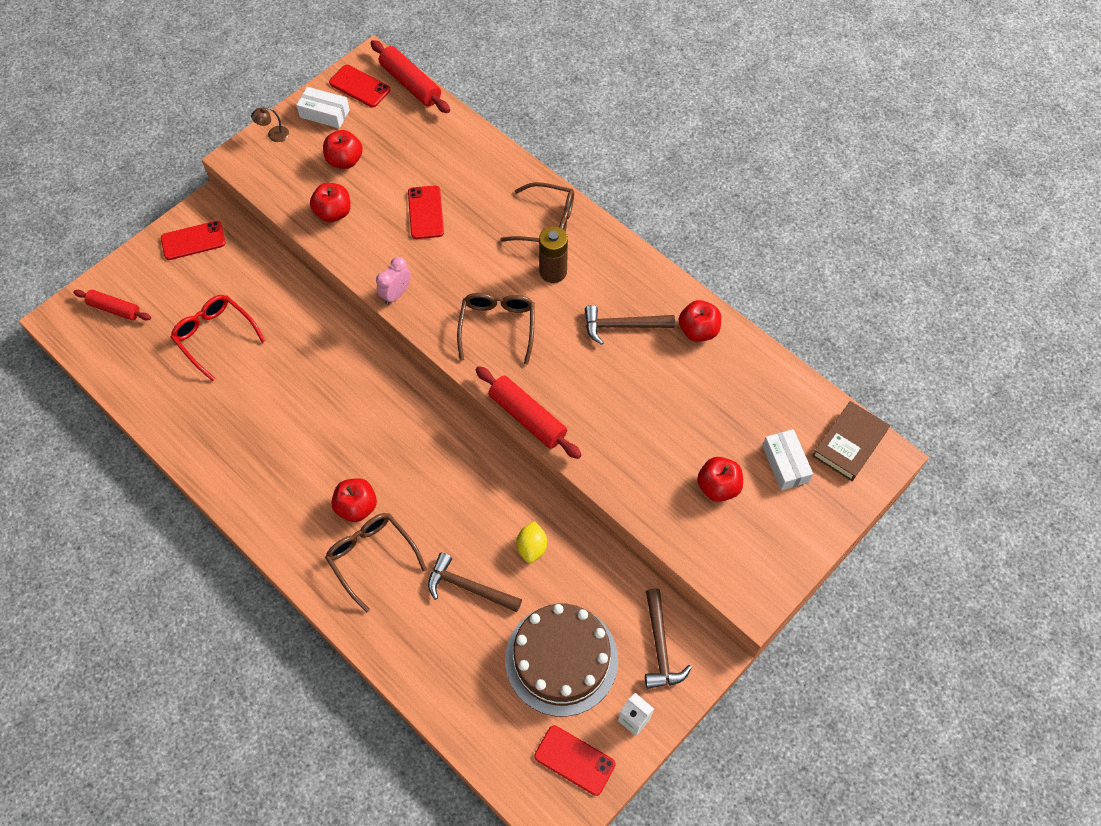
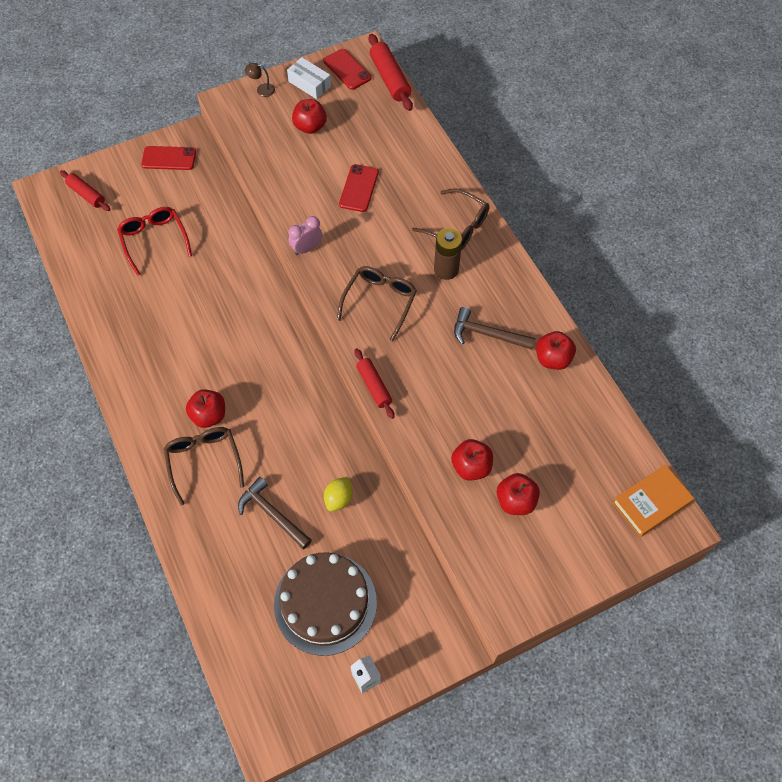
camera: 20 degrees right, 0 degrees up
red apple [310,183,351,222] -> red apple moved to [451,439,493,480]
red rolling pin [475,366,581,459] -> red rolling pin [354,348,395,419], size x0.66
red phone [534,725,616,796] -> none
brown hammer [645,588,692,689] -> none
white box [762,429,813,490] -> none
brown book [812,401,890,481] -> orange book [612,464,694,537]

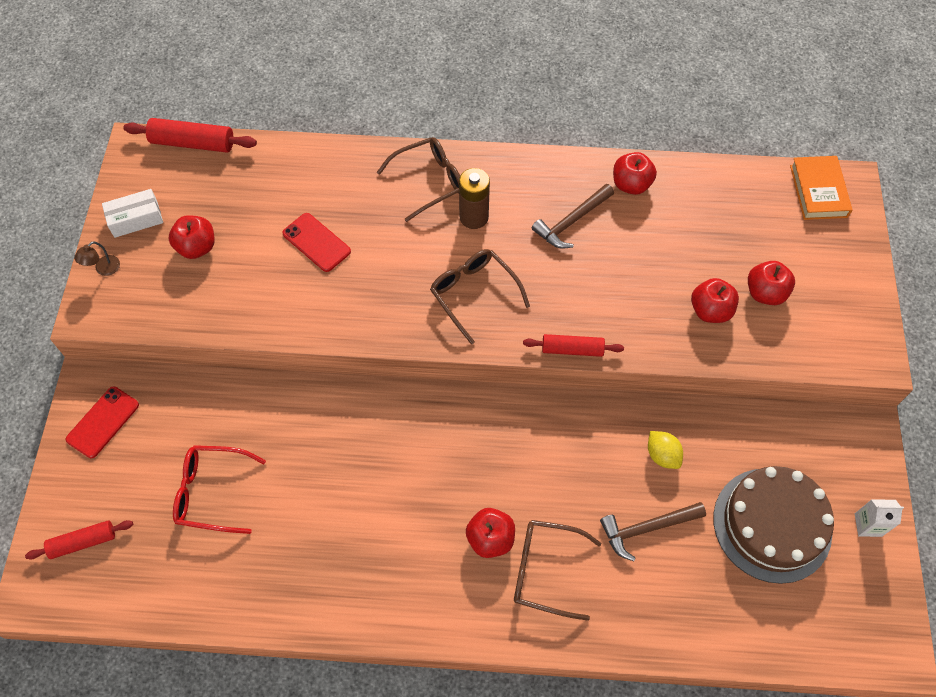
camera: 60 degrees left, 0 degrees up
pink clock [288,216,322,255] -> none
red phone [323,49,372,90] -> none

